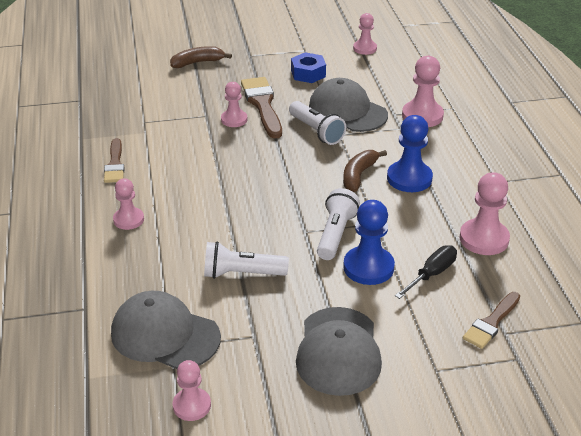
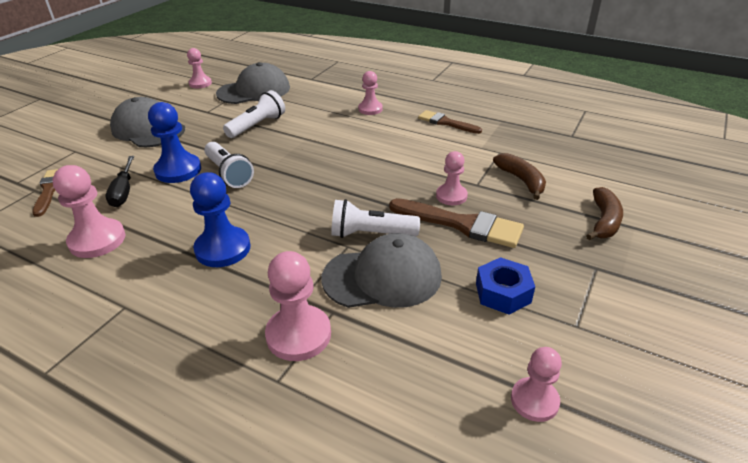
camera: 130 degrees right, 0 degrees up
brown banana [343,150,387,192] -> brown banana moved to [493,153,546,200]

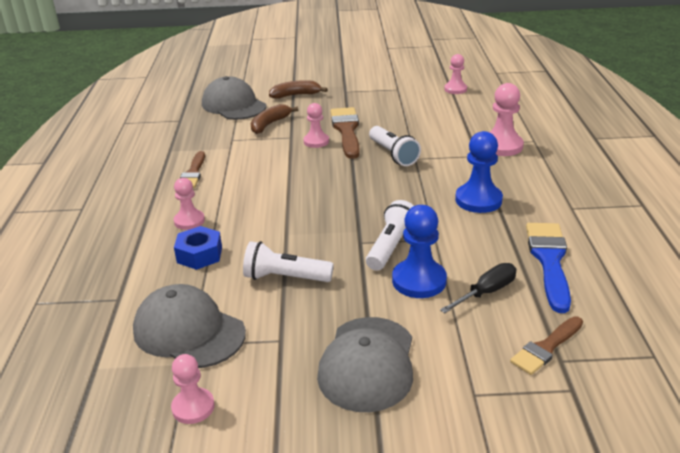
camera: 120 degrees left, 5 degrees down
pink pawn [53,165,126,258] -> blue brush [526,223,571,313]
grey cap [321,233,442,308] -> grey cap moved to [202,76,266,120]
blue nut [476,257,535,315] -> blue nut moved to [174,226,222,270]

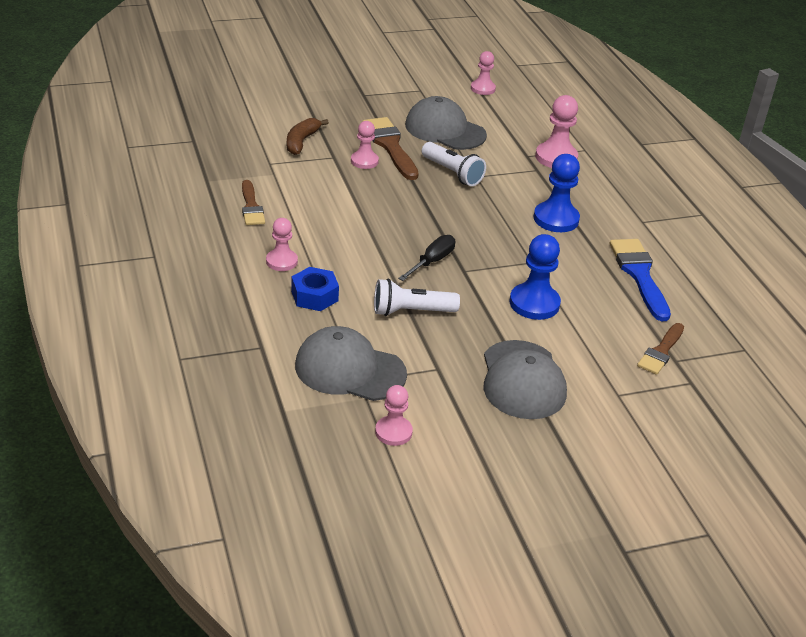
camera: 20 degrees left, 5 degrees up
grey cap [202,76,266,120] -> grey cap moved to [405,96,487,150]
brown banana [269,80,328,98] -> none
white flashlight [366,200,414,271] -> none
black screwdriver [440,263,516,313] -> black screwdriver moved to [398,235,455,281]

